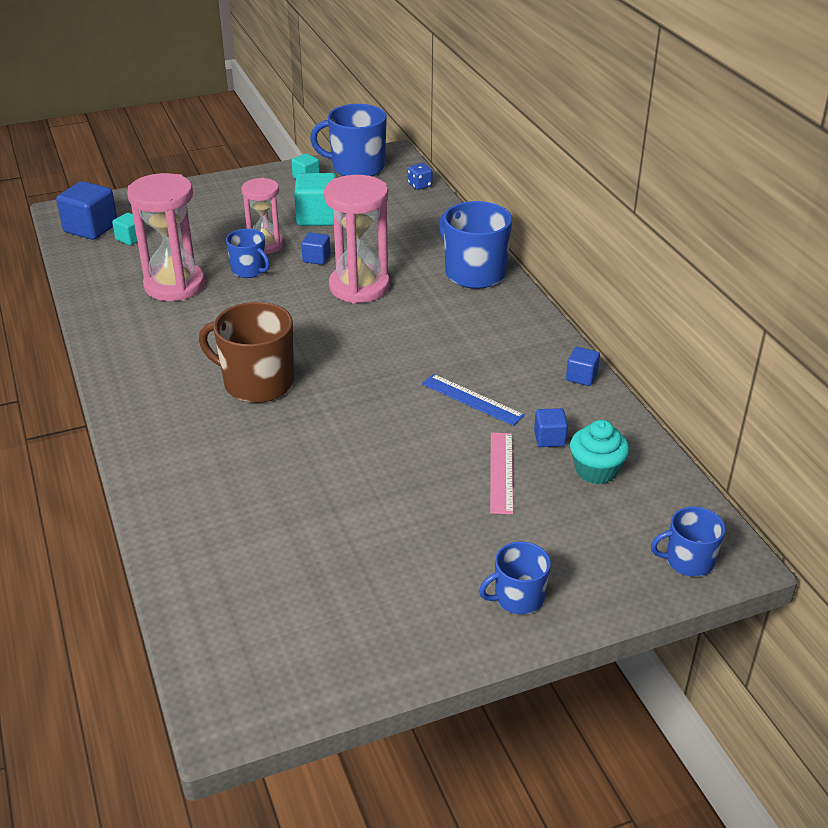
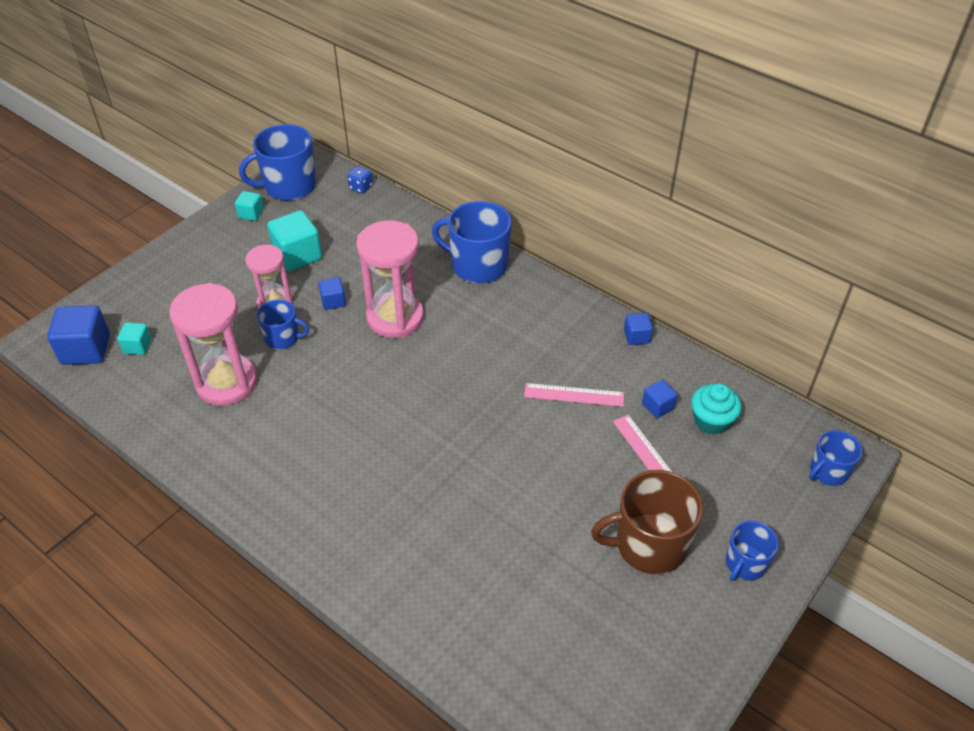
camera: 30 degrees left, 10 degrees up
brown mug [199,302,294,403] -> brown mug moved to [591,470,703,574]
blue ruler [422,374,525,426] -> pink ruler [524,383,624,407]

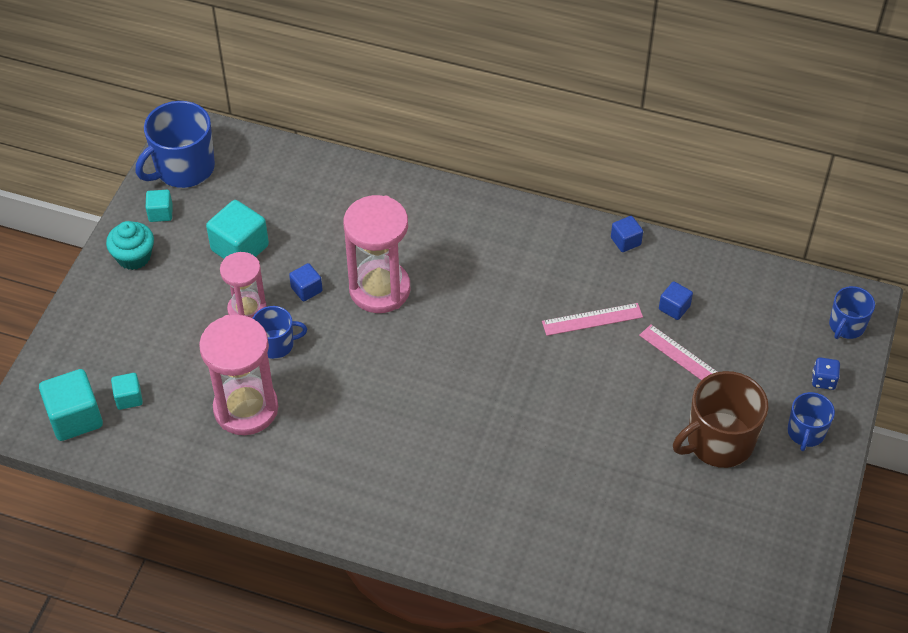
camera: 20 degrees left, 5 degrees up
blue cube [47,305,110,365] -> turquoise cube [39,369,103,441]
blue dice [347,166,373,193] -> blue dice moved to [812,357,840,390]
blue mug [432,201,512,283] -> none
turquoise cupcake [691,383,742,434] -> turquoise cupcake moved to [106,221,154,270]

